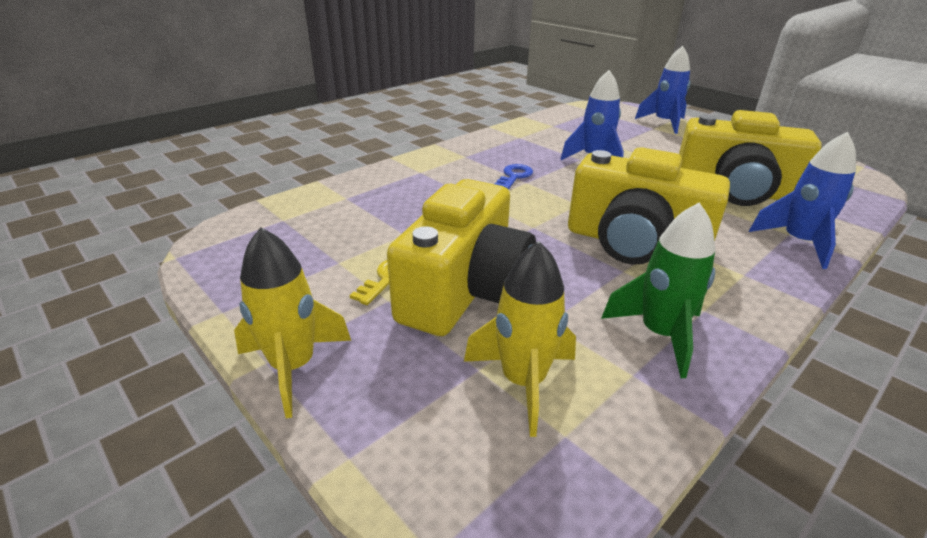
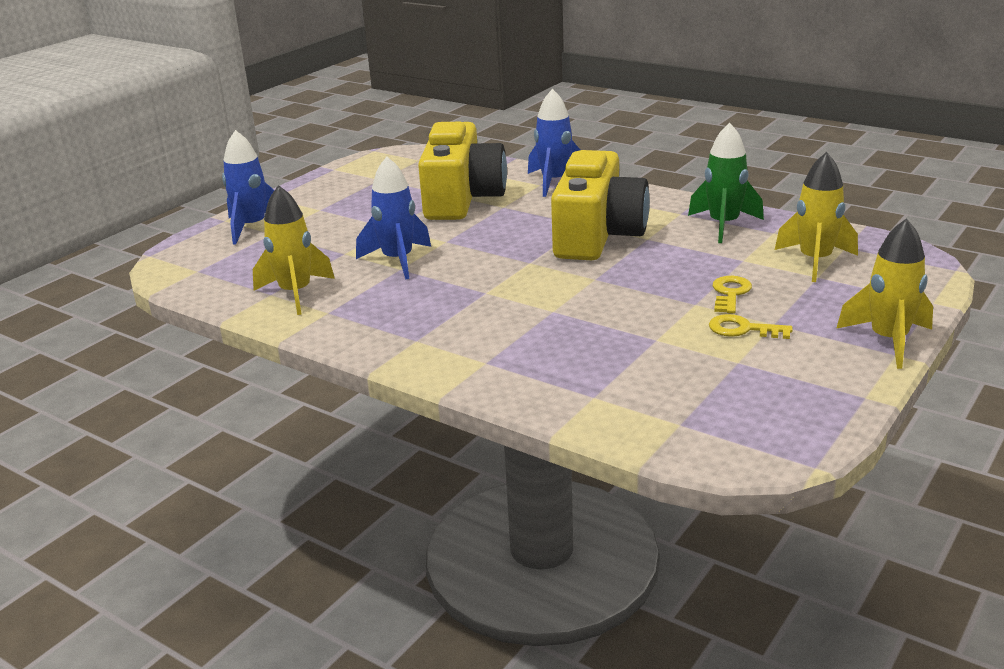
camera: 100 degrees left, 5 degrees down
yellow camera [387,179,536,336] -> yellow key [713,276,752,314]
blue key [495,164,533,190] -> none
none -> yellow rocket [253,185,335,315]

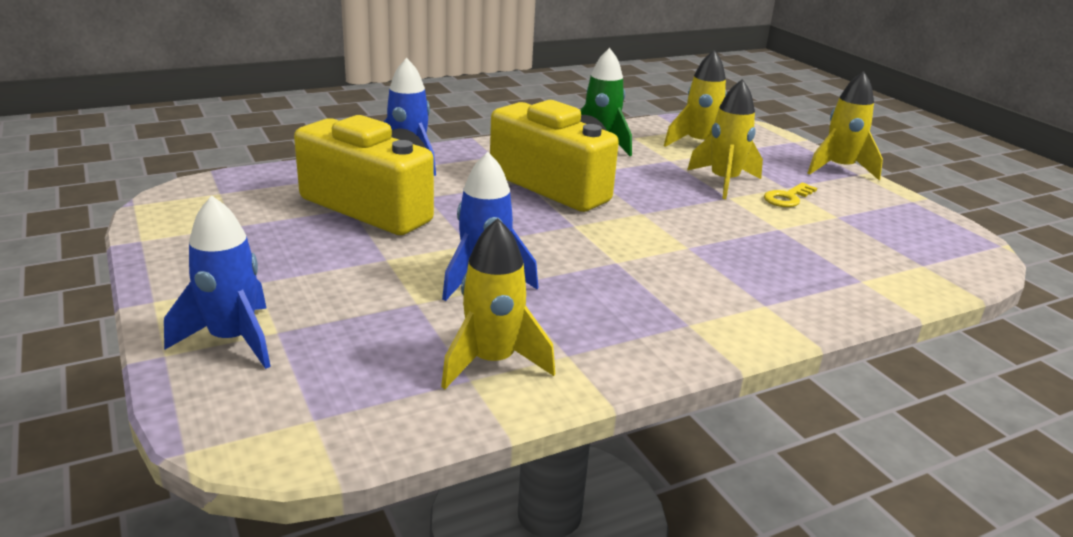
camera: 65 degrees left, 0 degrees up
yellow key [713,276,752,314] -> yellow rocket [687,79,763,199]

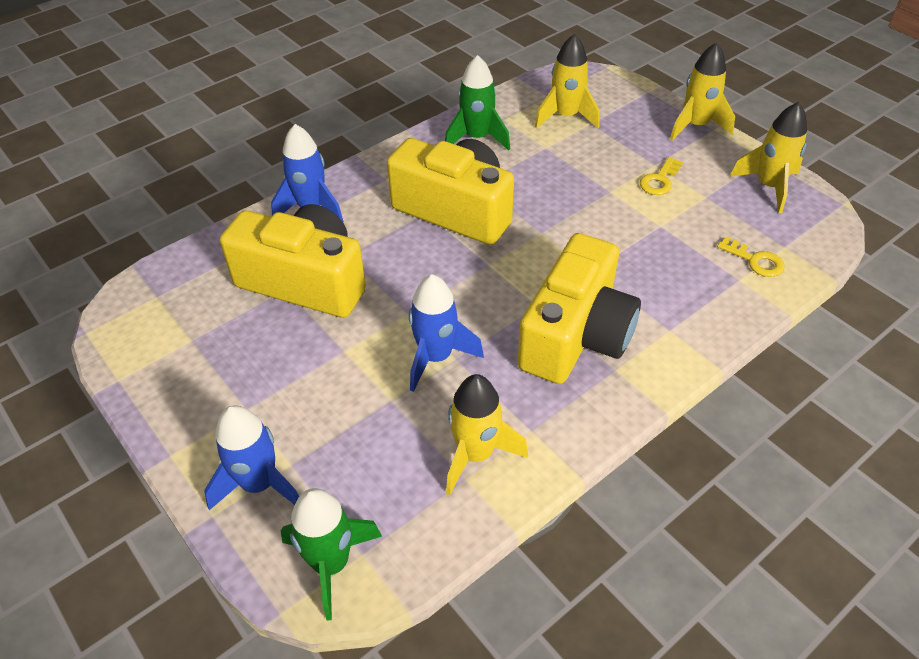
camera: 10 degrees left, 20 degrees up
yellow rocket [687,79,763,199] -> yellow rocket moved to [730,102,807,213]
none -> green rocket [281,488,382,621]
none -> yellow camera [517,233,641,384]
none -> yellow key [717,236,785,277]

